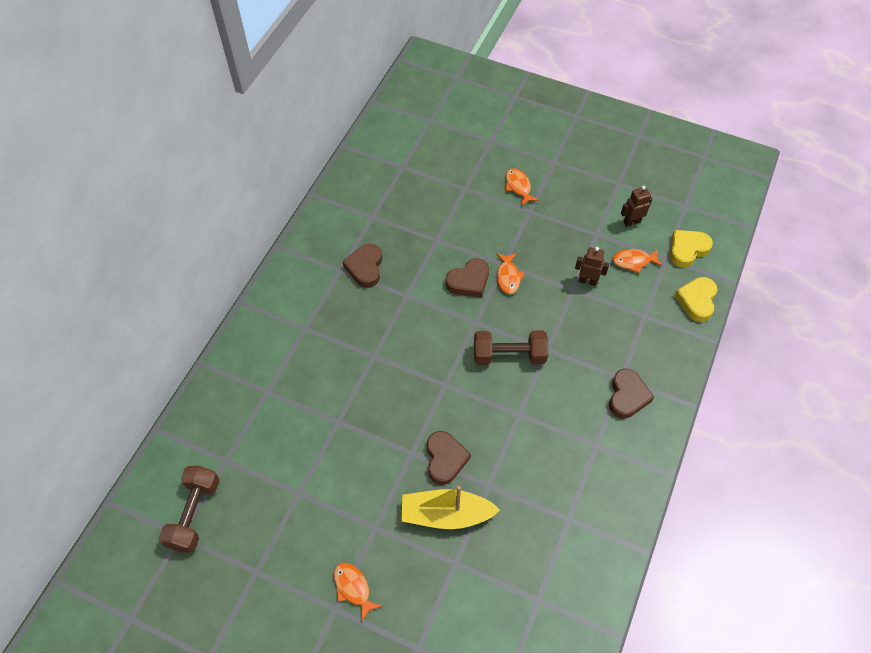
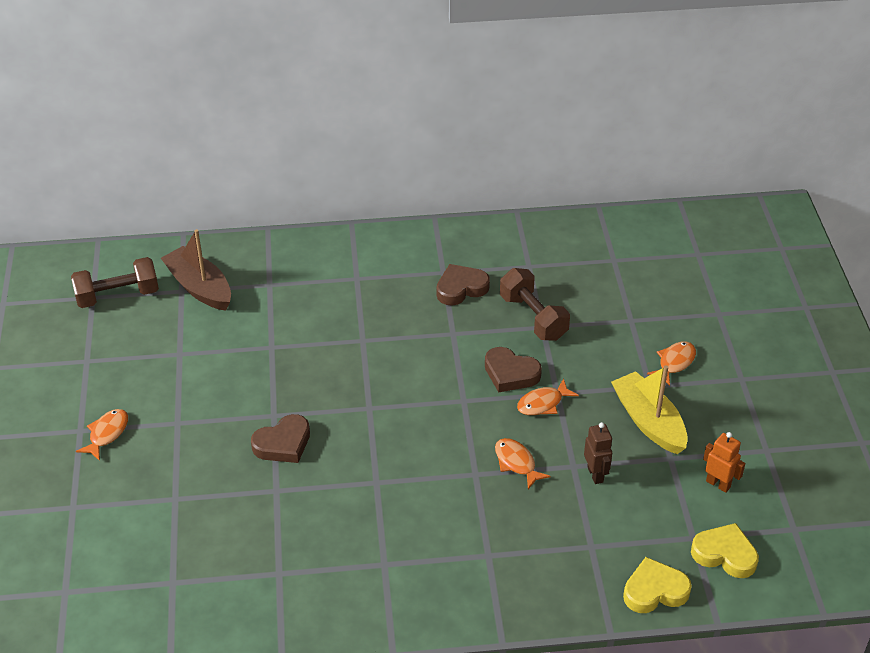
camera: 60 degrees right, 15 degrees down
yellow boat [401,486,500,529] -> yellow boat moved to [611,365,688,454]
brown dumbbell [474,330,548,365] -> brown dumbbell moved to [500,268,570,341]
brown heart [609,369,654,419] -> none
orange fish [612,249,663,273] -> orange fish moved to [495,438,550,489]
brown robot [621,186,652,227] -> orange robot [703,432,745,493]
none -> brown boat [161,229,231,311]

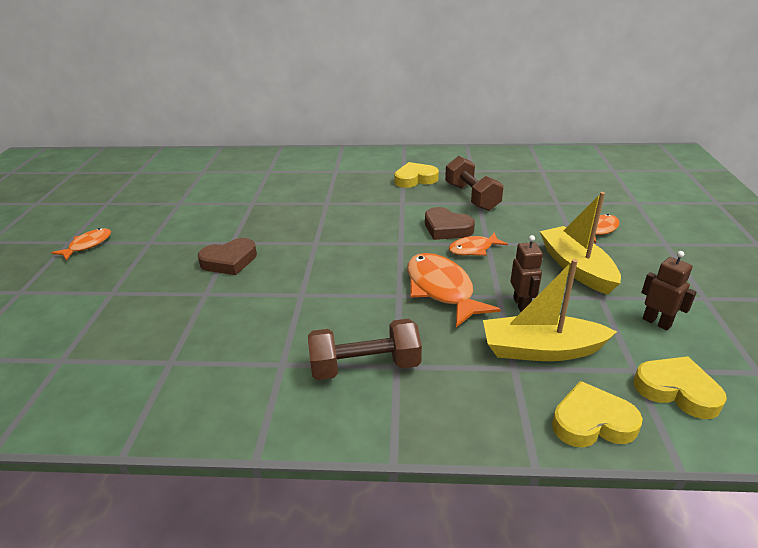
camera: 10 degrees right, 10 degrees down
brown dumbbell [71,257,159,308] -> brown dumbbell moved to [308,319,422,380]
brown boat [161,229,231,311] -> none
brown heart [436,264,490,306] -> yellow heart [394,162,439,188]
orange fish [495,438,550,489] -> orange fish [407,253,501,327], size x1.75
orange robot [703,432,745,493] -> brown robot [641,251,697,331]
none -> yellow boat [483,259,617,361]

